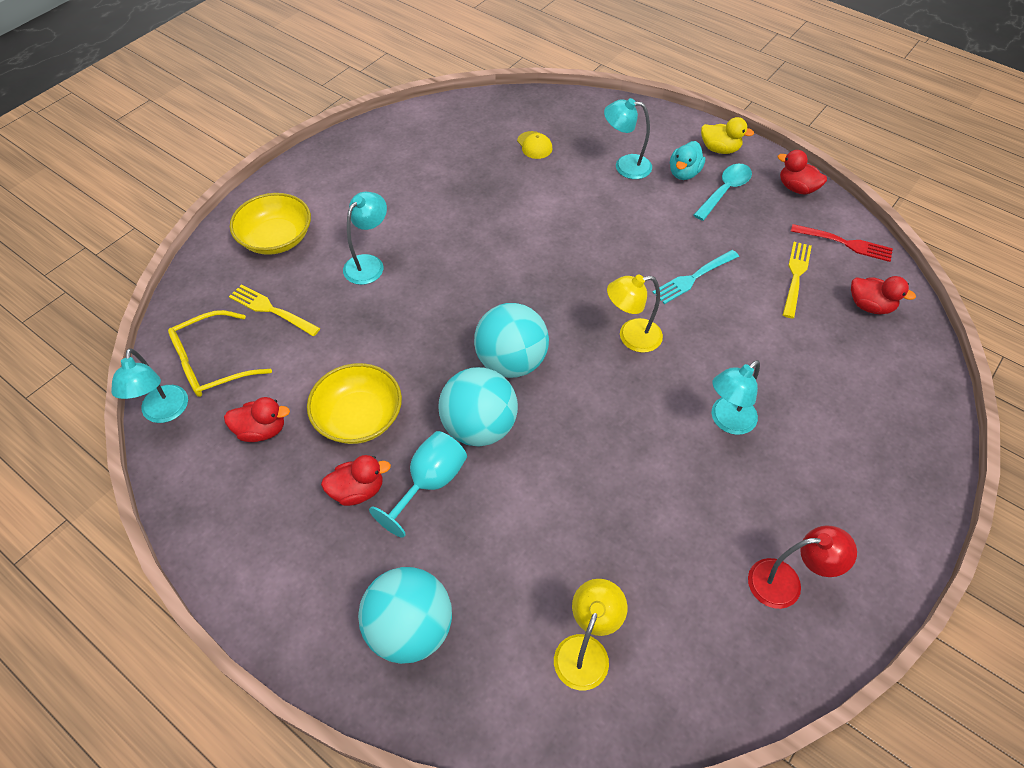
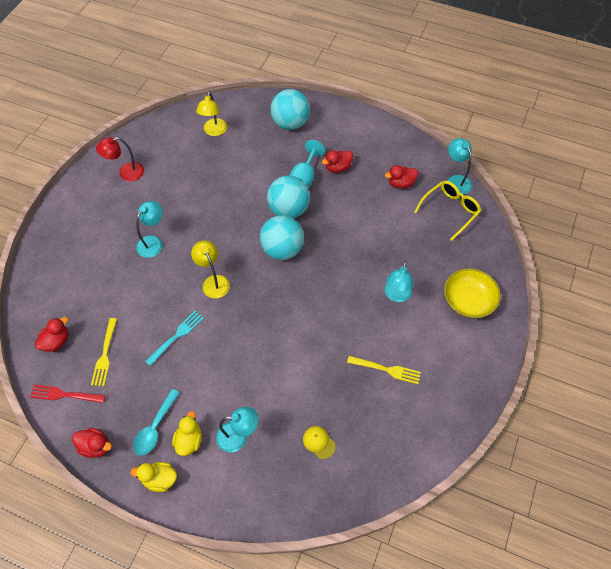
camera: 165 degrees right, 5 degrees up
yellow fork [229,284,320,336] -> yellow fork moved to [347,356,421,384]
yellow bowl [307,363,402,444] -> none
yellow lamp [607,275,663,353] -> yellow lamp turned 90 degrees counterclockwise [191,240,230,298]
turquoise duck [670,141,705,180] -> yellow duck [172,411,202,456]
red duck [851,276,916,314] -> red duck turned 120 degrees clockwise [35,317,68,352]

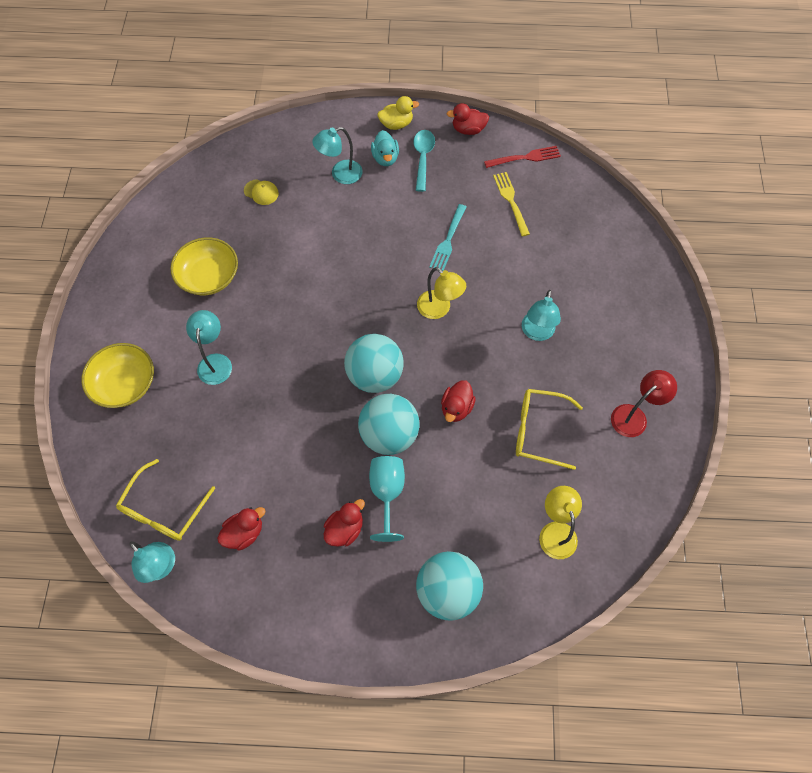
camera: 160 degrees right, 5 degrees up
red duck [35,317,68,352] -> red duck moved to [441,380,476,422]
yellow duck [172,411,202,456] -> turquoise duck [371,130,399,166]
yellow fork [347,356,421,384] -> yellow bowl [170,237,238,295]
none -> yellow glasses [516,389,583,470]

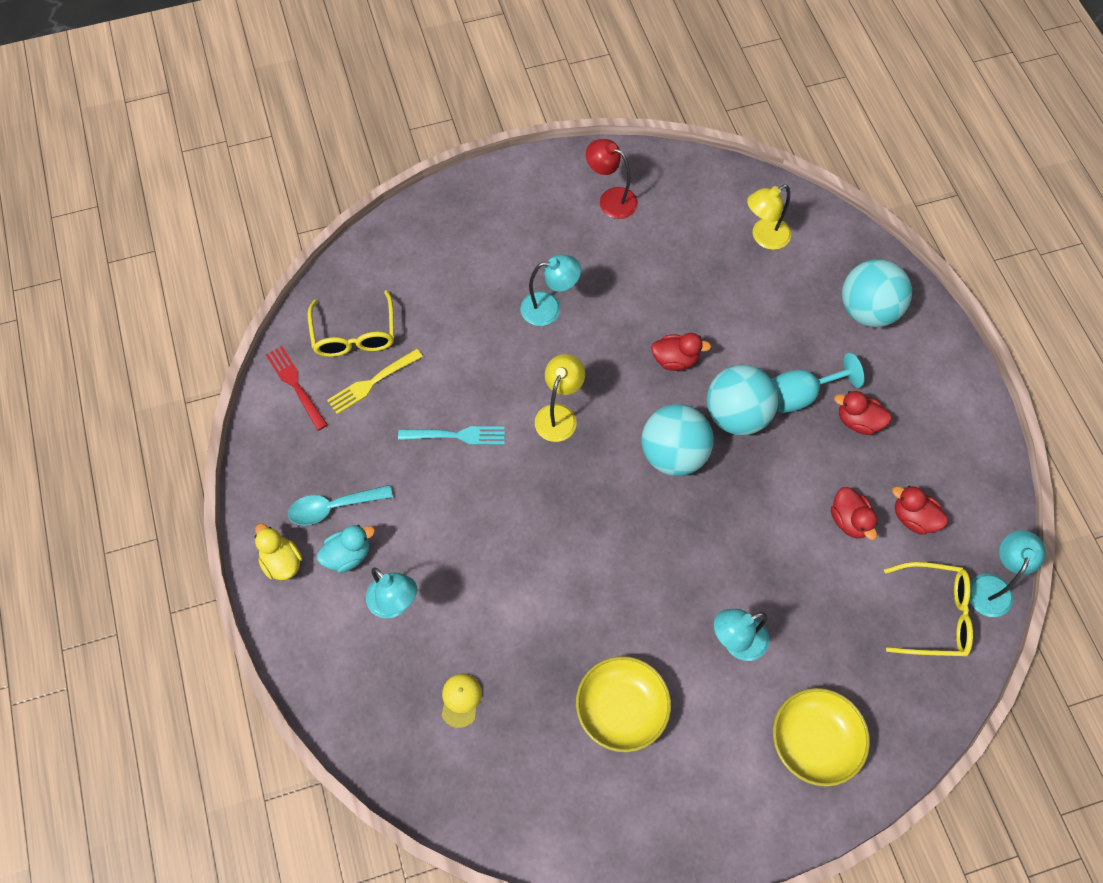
camera: 110 degrees left, 0 degrees up
red duck [447,103,489,135] -> red duck moved to [831,487,878,540]
yellow glasses [516,389,583,470] -> yellow glasses moved to [308,290,394,357]

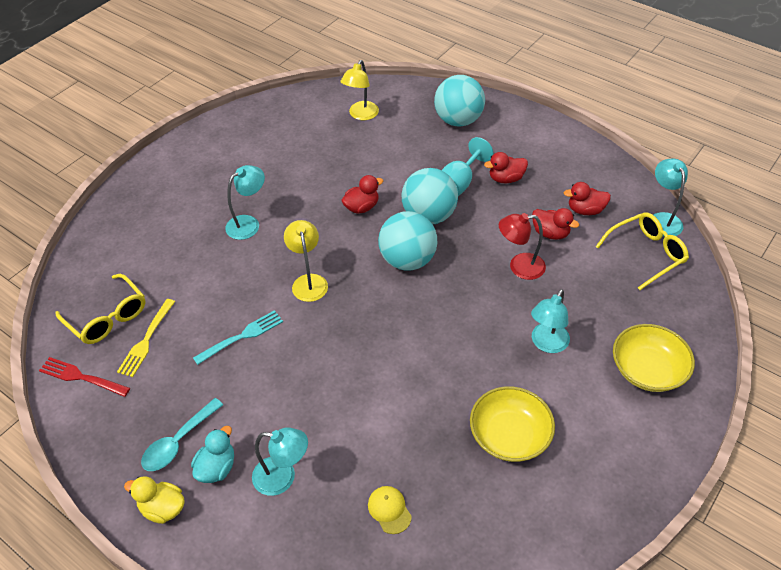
camera: 35 degrees left, 15 degrees down
red lamp [586,139,638,219] -> red lamp moved to [499,213,546,280]

